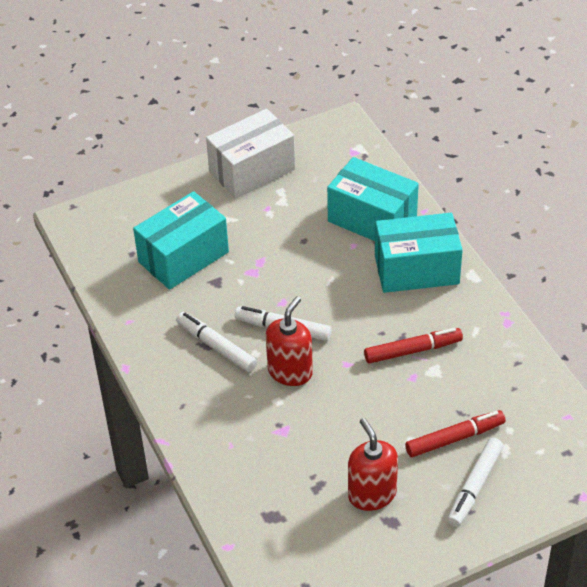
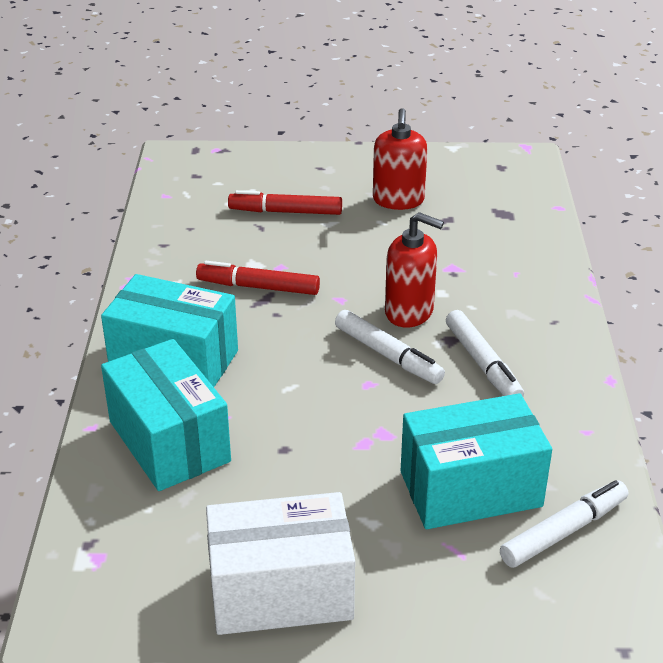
camera: 155 degrees left, 10 degrees down
red soap dispenser [266,296,313,386] -> red soap dispenser turned 120 degrees counterclockwise [385,212,444,327]
white marker [447,438,503,527] -> white marker moved to [500,480,628,568]

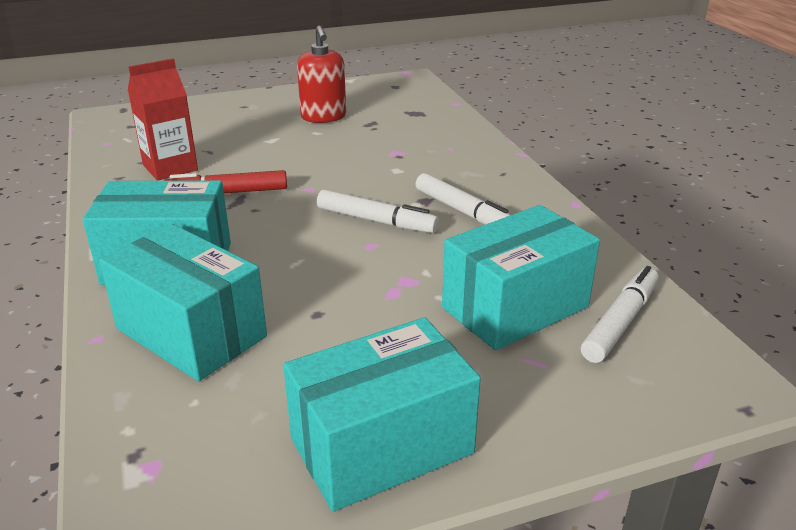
camera: 20 degrees left, 5 degrees down
white box [206,492,355,635] -> turquoise box [283,317,481,512]
red marker [228,190,342,215] -> none
red soap dispenser [385,212,444,327] -> none
none -> red carton [128,58,198,181]

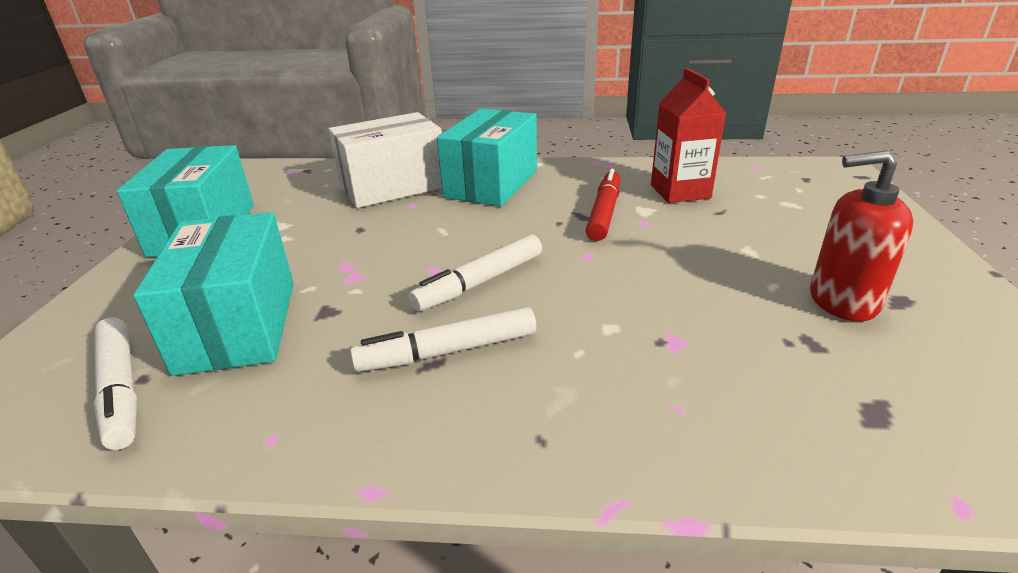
camera: 115 degrees right, 0 degrees up
turquoise box [99,224,267,381] -> white box [328,112,442,208]

